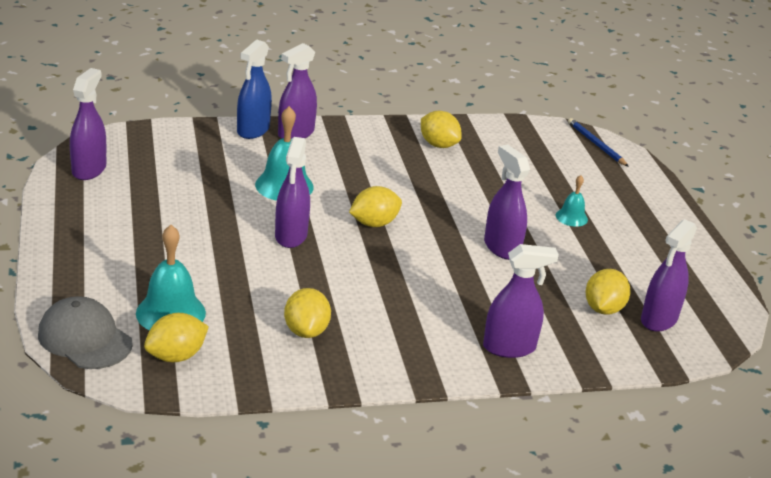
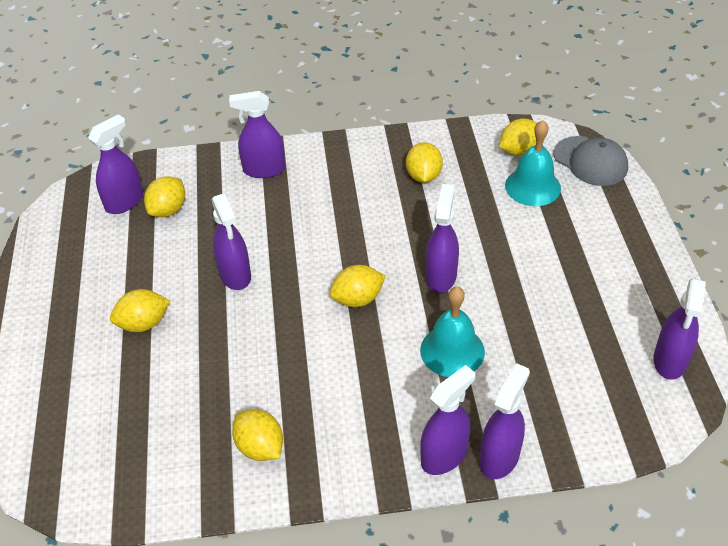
camera: 170 degrees left, 15 degrees up
blue spray bottle [237,39,272,139] -> purple spray bottle [480,364,530,479]
turquoise bell [556,175,588,227] -> yellow lemon [110,289,170,332]
blue pencil [568,118,629,167] -> none

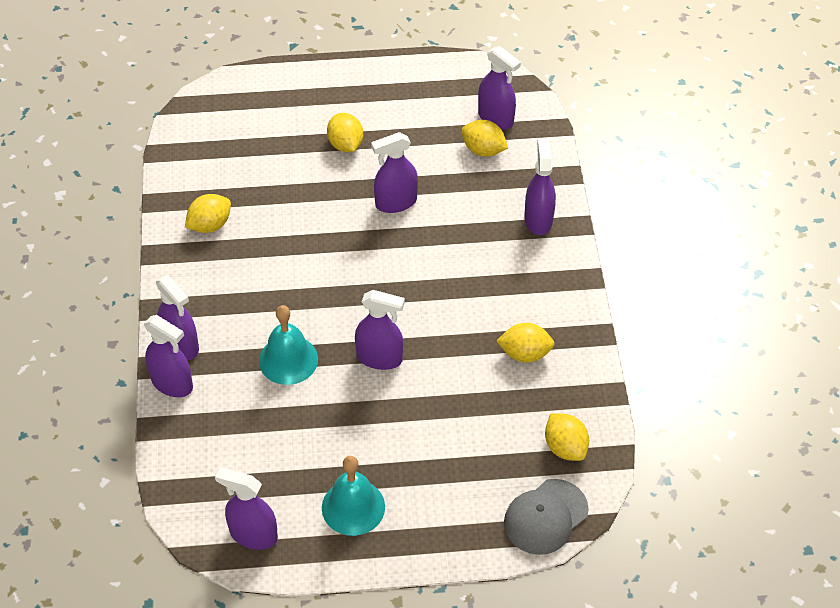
camera: 90 degrees right, 5 degrees up
yellow lemon [330,265,386,307] -> none
turquoise bell [505,120,561,206] -> turquoise bell moved to [322,456,385,536]

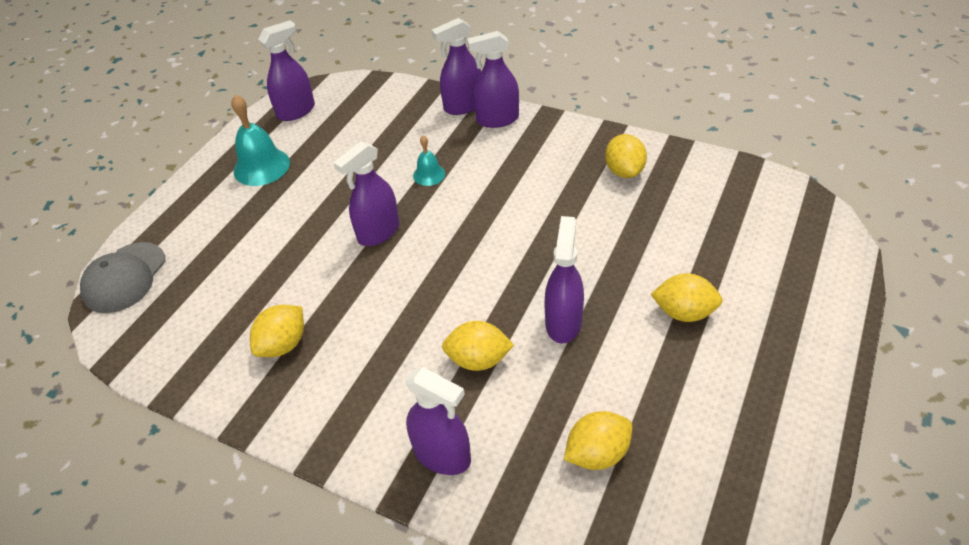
camera: 125 degrees right, 5 degrees down
turquoise bell [259,305,318,385] -> turquoise bell [413,135,445,186], size x0.56
purple spray bottle [478,46,521,130] -> none
grey cap [504,479,589,555] -> grey cap turned 150 degrees counterclockwise [80,242,166,313]
yellow lemon [545,413,589,461] -> yellow lemon moved to [442,321,514,371]

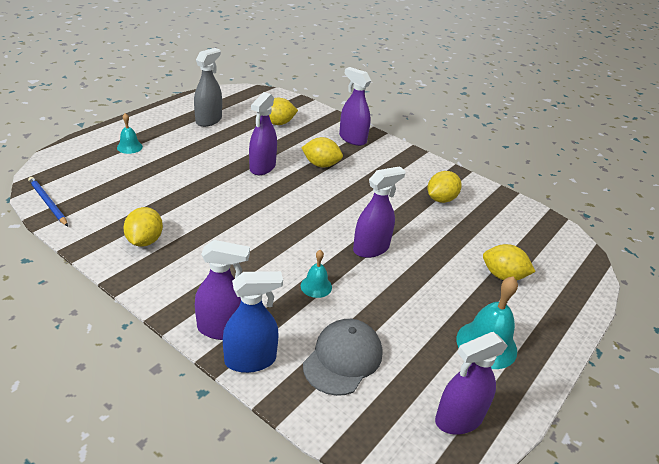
camera: 175 degrees left, 10 degrees down
grey cap [80,242,166,313] -> grey cap moved to [303,319,382,396]
purple spray bottle [432,18,481,115] -> blue spray bottle [223,271,283,373]
yellow lemon [651,273,723,322] -> yellow lemon moved to [483,244,536,281]
none -> blue pencil [28,177,68,226]
none -> turquoise bell [117,113,143,154]
none -> grey spray bottle [194,48,222,127]

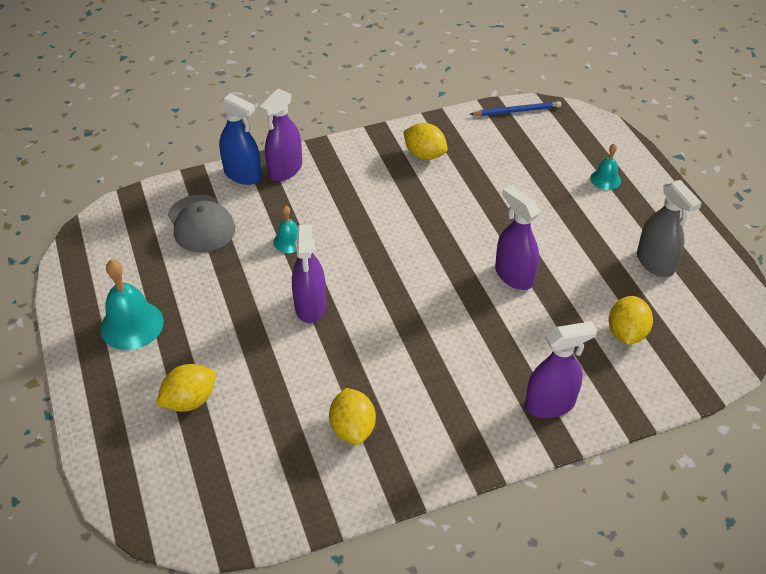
camera: 125 degrees right, 10 degrees up
blue spray bottle [223,271,283,373] -> blue spray bottle turned 75 degrees counterclockwise [219,93,262,185]
yellow lemon [301,137,343,167] -> none
purple spray bottle [435,332,508,434] -> none

